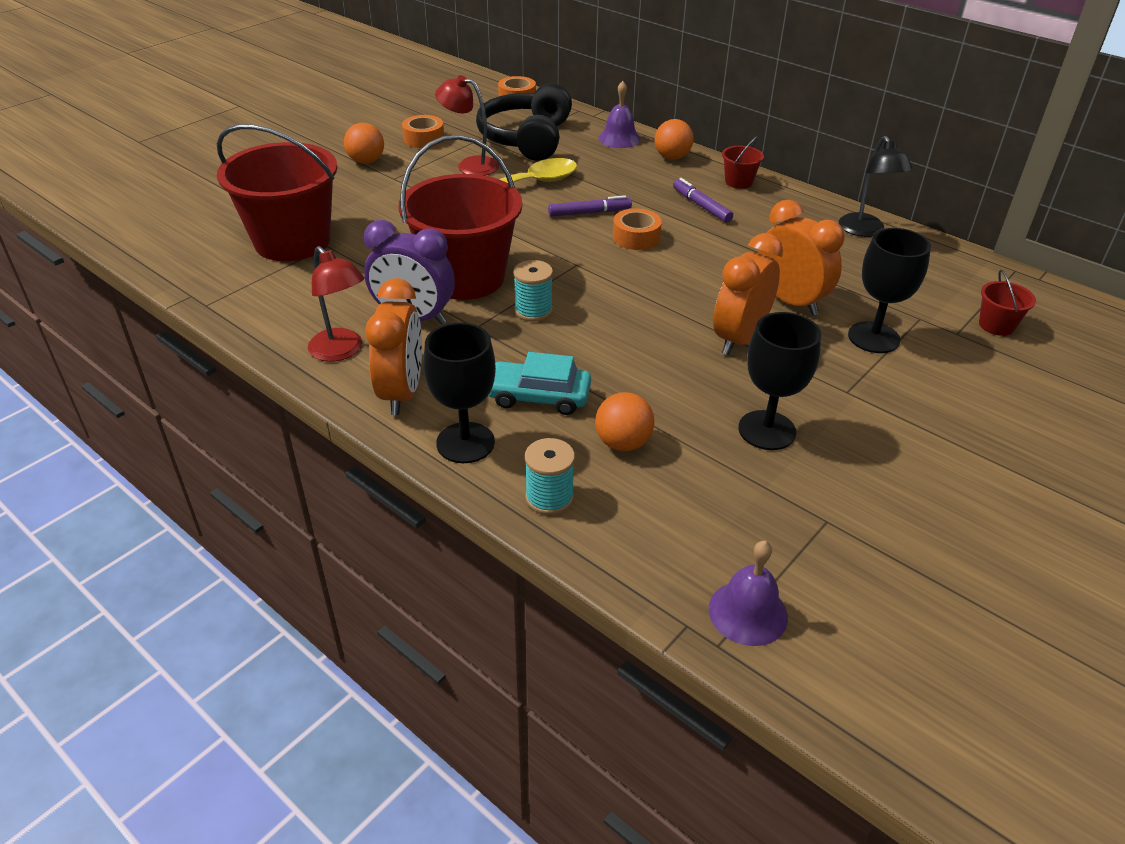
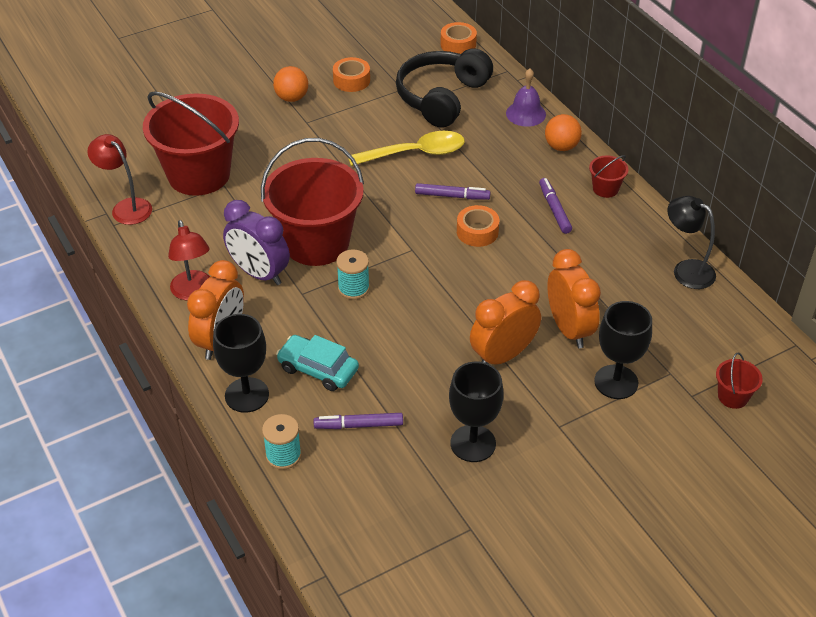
camera: 20 degrees right, 5 degrees up
red lamp [435,75,499,176] -> red lamp moved to [87,134,152,225]
orange ball [595,392,655,451] -> purple marker [313,413,403,429]
purple bell [709,541,788,646] -> none
black lamp [839,136,913,237] -> black lamp turned 120 degrees clockwise [667,196,716,289]

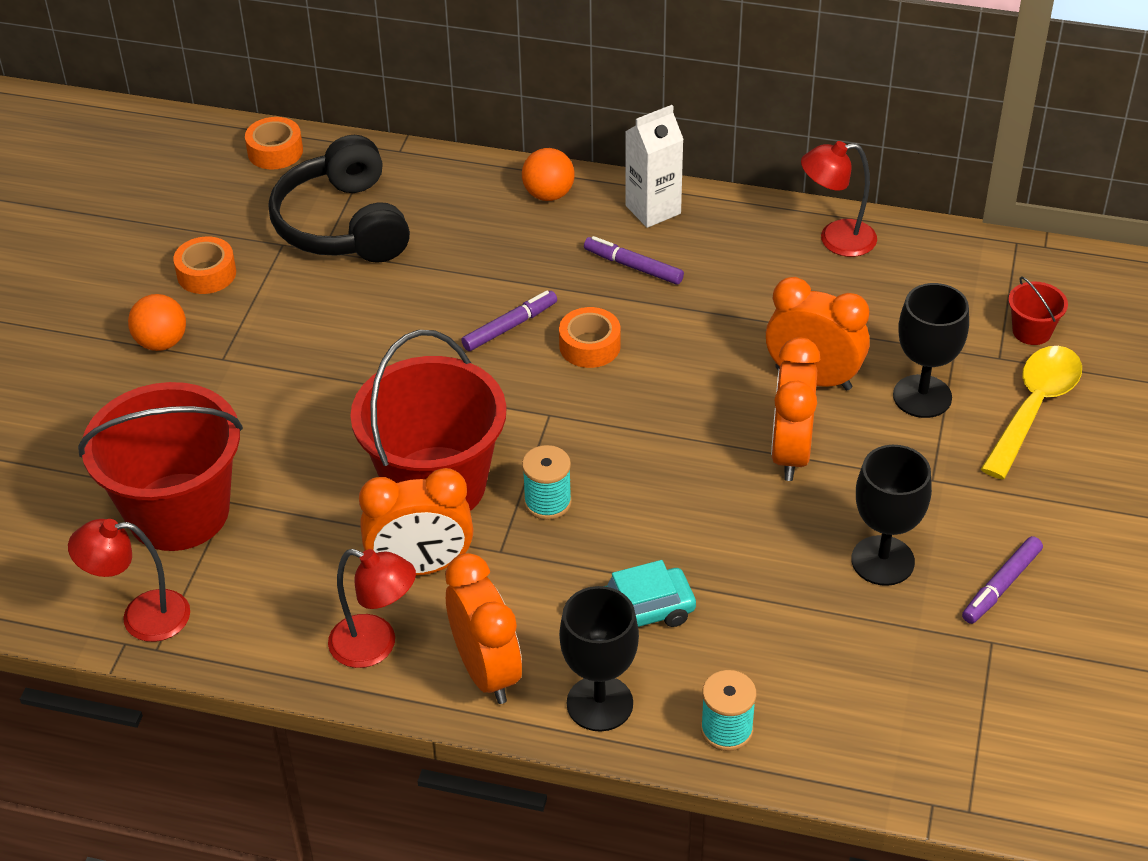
camera: 45 degrees left, 0 degrees up
purple clock [223,200,290,285] -> orange clock [359,468,473,576]
purple marker [313,413,403,429] -> purple marker moved to [962,536,1043,624]
yellow spoon [349,131,465,166] -> yellow spoon moved to [981,346,1082,479]
purple bell [506,68,546,127] -> none
red bucket [589,155,629,198] -> white carton [625,105,684,228]
black lamp [667,196,716,289] -> red lamp [801,141,877,257]

